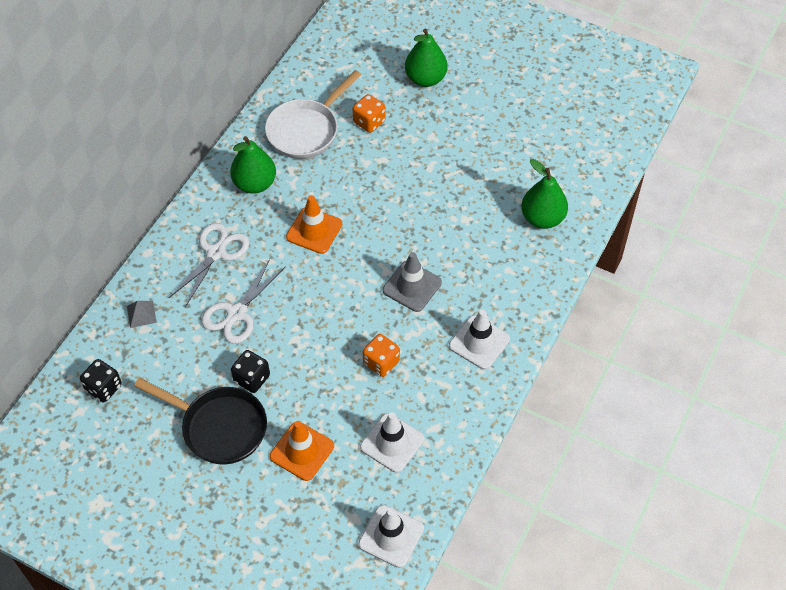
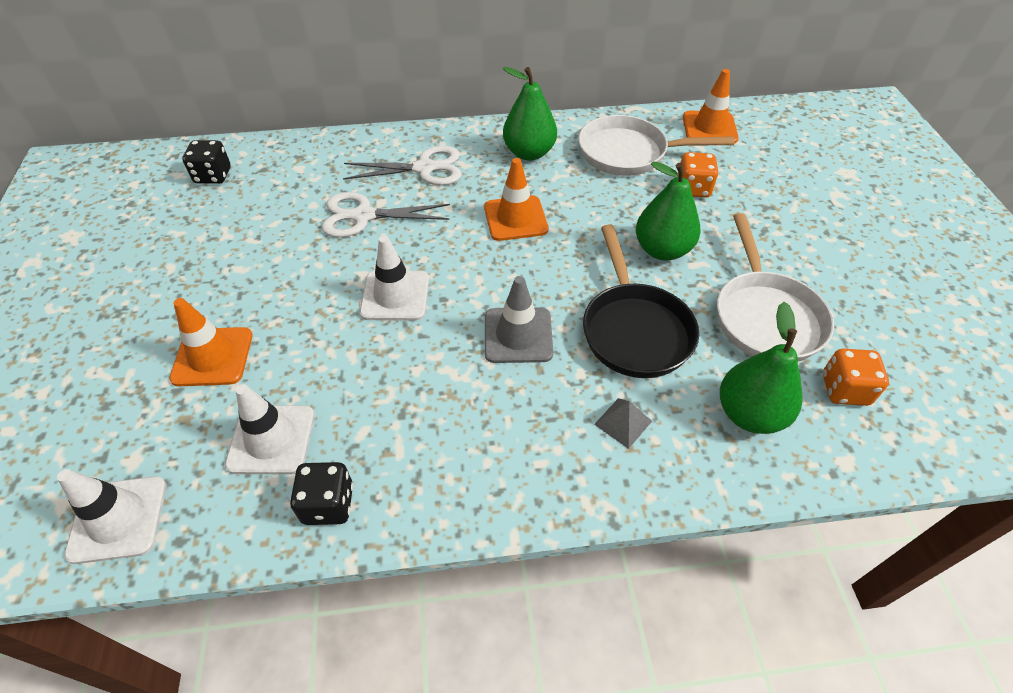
camera: 55 degrees right, 5 degrees down
grey pyramid [127,301,157,328] -> grey pyramid moved to [594,398,652,449]
black pan [134,378,267,464] -> black pan moved to [583,224,699,378]
black dice [231,350,270,393] -> black dice moved to [290,462,353,525]
orange dice [363,334,400,377] -> orange dice moved to [823,349,889,406]
green pear [405,29,448,87] -> green pear moved to [636,161,701,260]
white traffic cone [449,309,510,370] -> white traffic cone moved to [360,236,429,321]
none -> orange traffic cone [683,69,739,144]
none -> white pan [717,213,834,362]

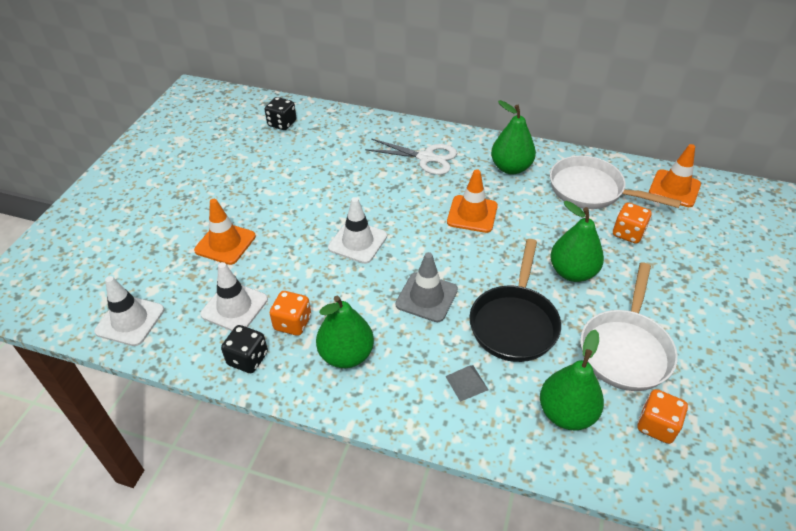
camera: 25 degrees right, 5 degrees down
white scissors [322,192,450,237] -> none
none -> orange dice [270,291,311,336]
none -> green pear [316,296,374,368]

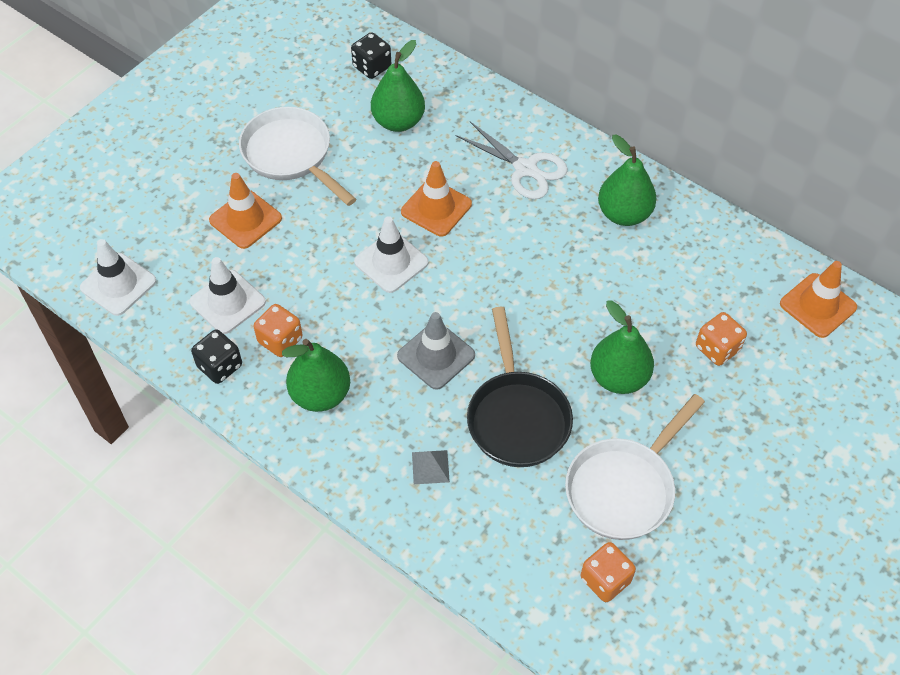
camera: 20 degrees right, 10 degrees up
orange traffic cone [447,169,498,233] -> orange traffic cone moved to [401,161,472,237]
black pan [469,239,561,362] -> black pan turned 45 degrees counterclockwise [467,307,573,467]
green pear [540,330,604,430] -> green pear moved to [371,40,425,132]
white pan [550,156,681,209] -> white pan moved to [239,107,356,206]

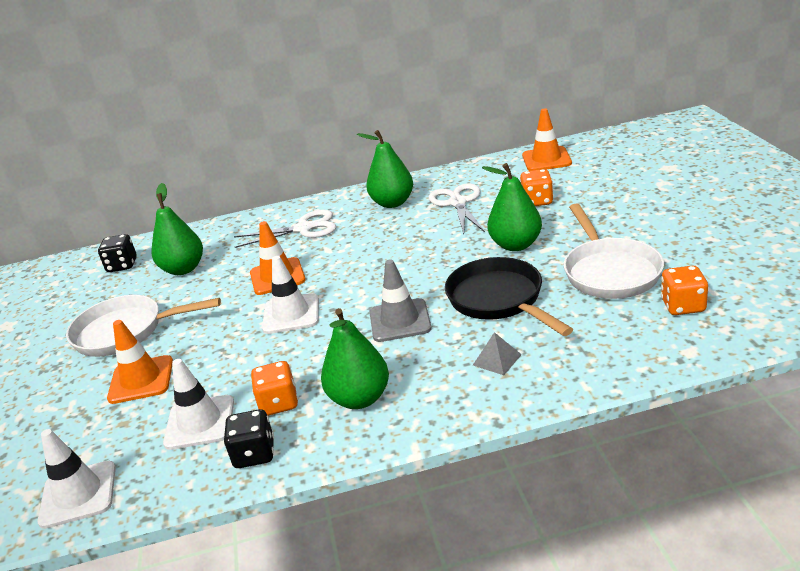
camera: 45 degrees left, 25 degrees down
black pan [467,307,573,467] -> black pan turned 150 degrees counterclockwise [445,257,573,336]
none -> white scissors [428,183,485,234]

